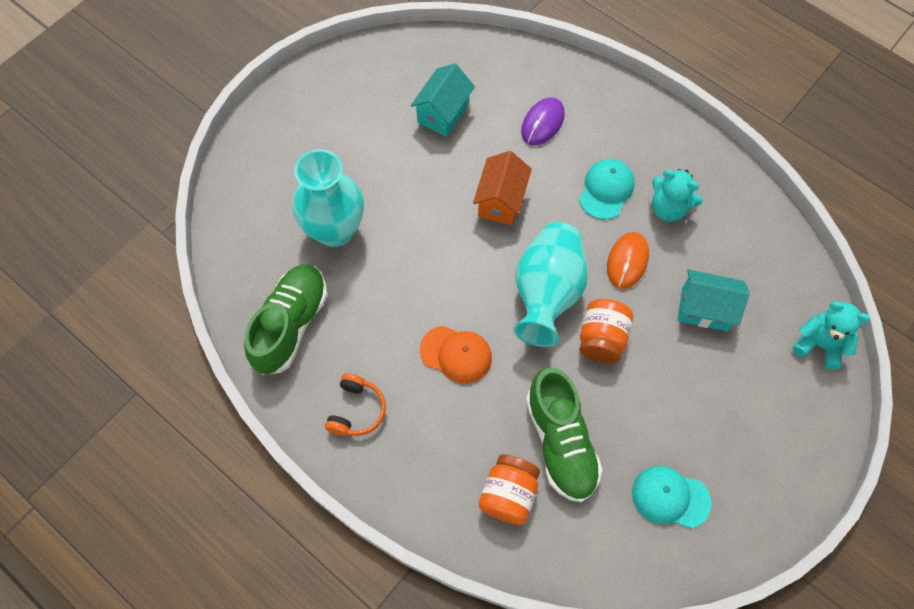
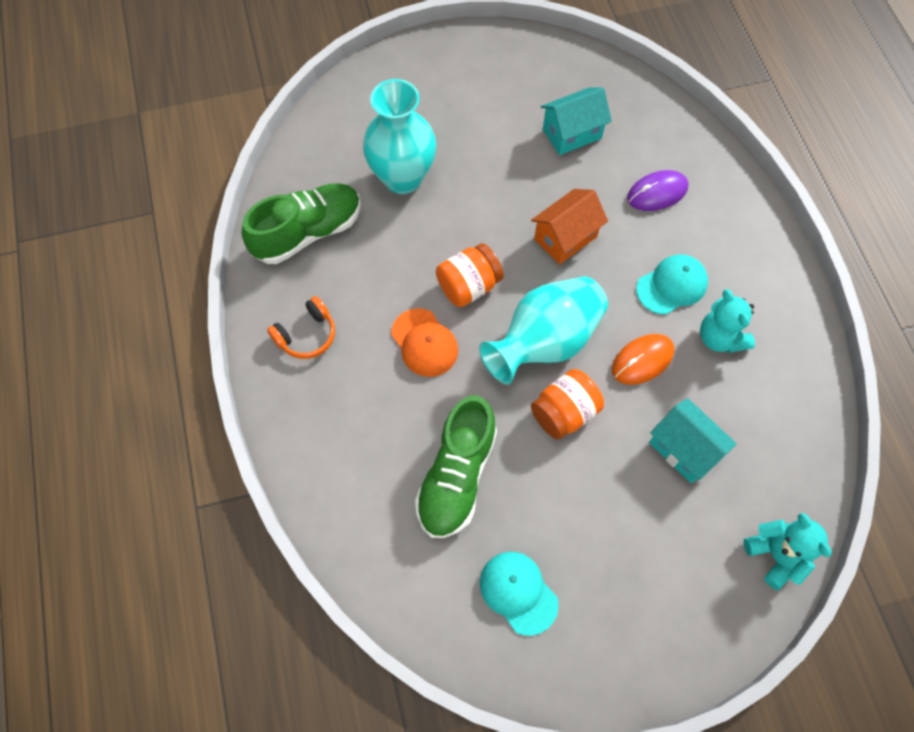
camera: 35 degrees right, 0 degrees up
orange jar [479,455,540,525] -> orange jar moved to [436,243,504,307]

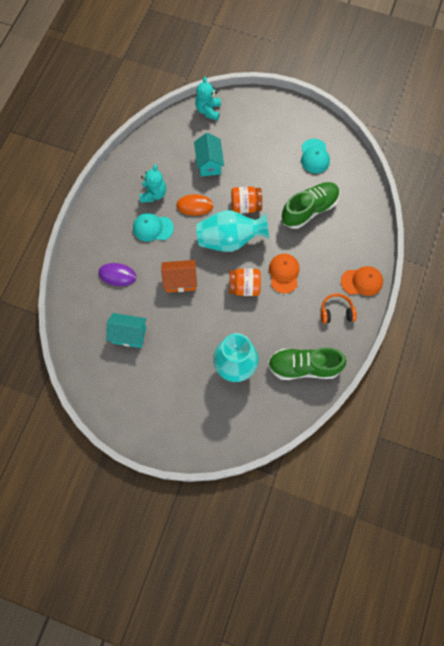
camera: 145 degrees left, 5 degrees up
none -> orange cap [341,266,383,296]

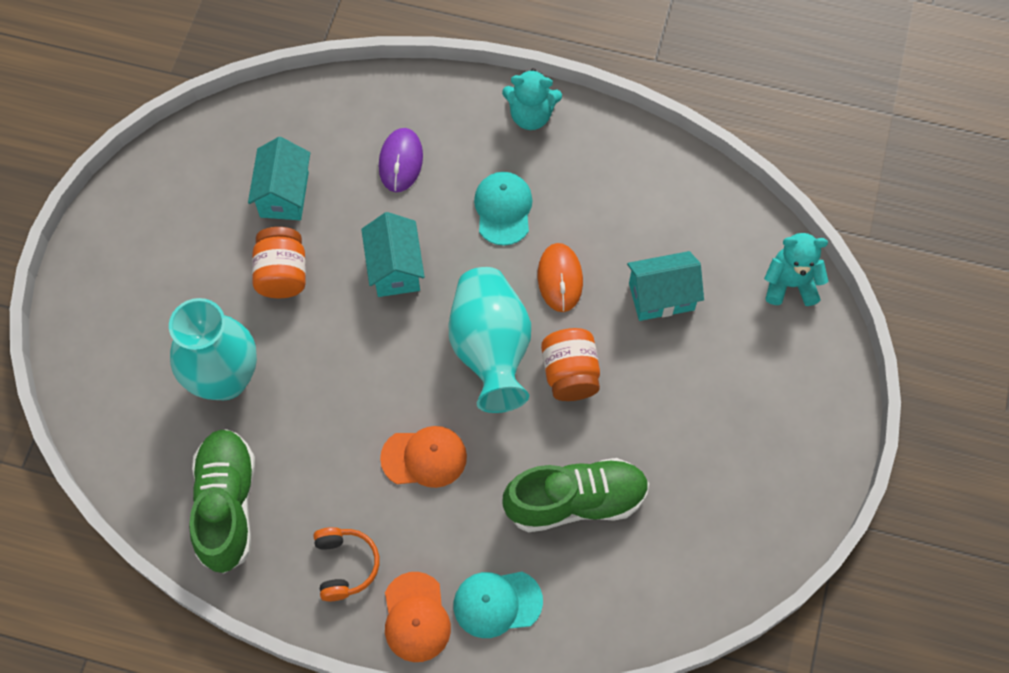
camera: 85 degrees right, 5 degrees down
turquoise teddy bear [140,164,166,203] -> turquoise teddy bear moved to [502,68,562,130]
orange house [161,260,197,293] -> turquoise house [361,212,425,297]
orange jar [229,268,261,296] -> orange jar moved to [252,227,306,298]
green shoe [281,182,340,229] -> green shoe turned 60 degrees counterclockwise [503,458,649,532]
turquoise cap [301,139,330,173] -> turquoise cap moved to [454,572,543,638]

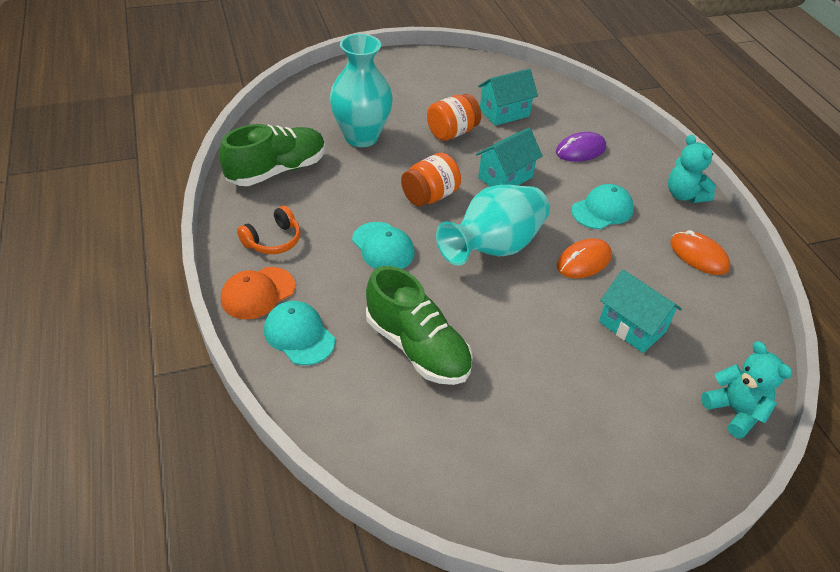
camera: 55 degrees right, 20 degrees down
orange cap [380,426,467,488] -> turquoise cap [352,222,415,269]
orange jar [541,328,600,401] -> orange jar moved to [401,153,461,206]
none -> orange mouse [670,230,730,275]

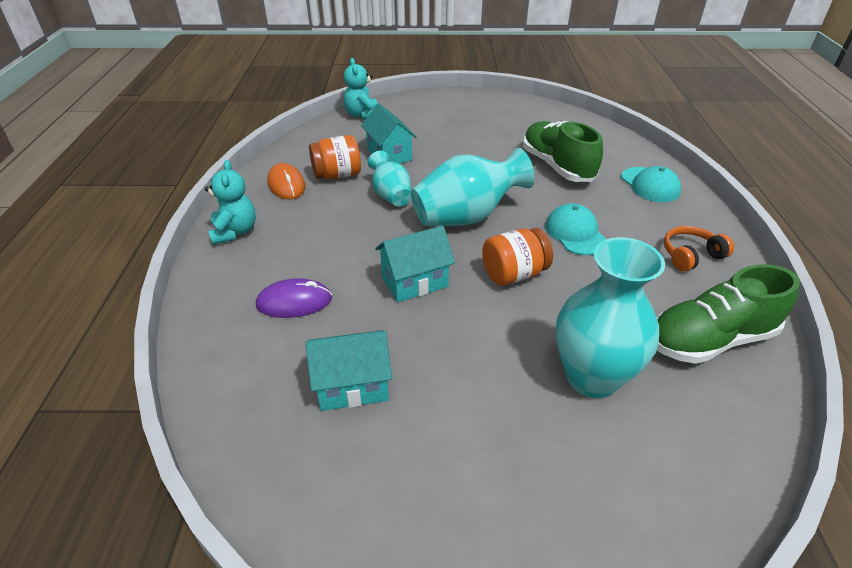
camera: 160 degrees left, 5 degrees down
orange cap [221,267,295,319] -> none
orange jar [427,94,481,141] -> orange jar moved to [309,135,361,180]
orange mouse [557,238,612,278] -> turquoise vase [368,151,411,207]
turquoise cap [571,184,634,229] -> none

